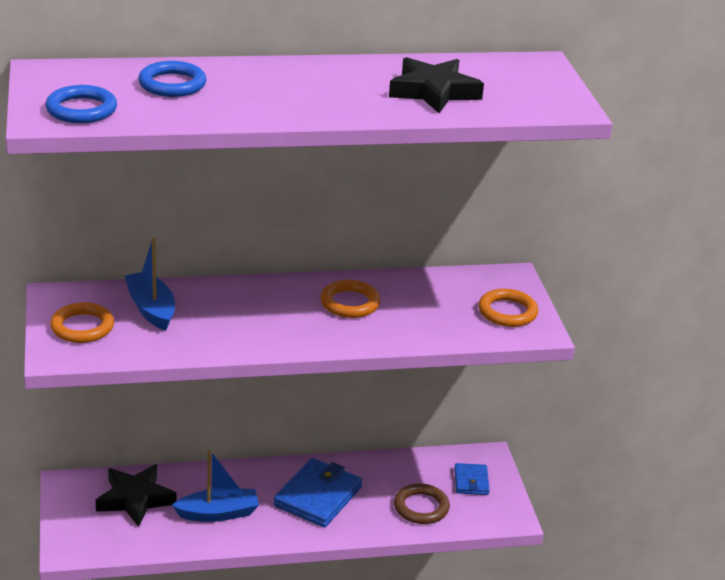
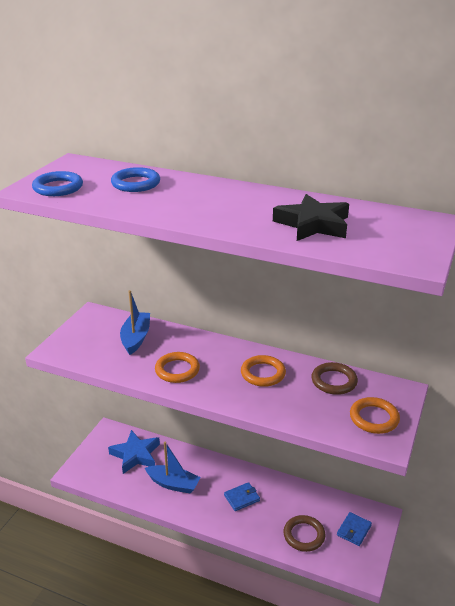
camera: 35 degrees right, 0 degrees up
orange ring [50,302,114,343] -> orange ring moved to [155,352,200,383]
black star [95,464,177,527] -> blue star [108,430,160,474]
blue wallet [274,458,362,527] -> blue wallet [224,482,260,511], size x0.55
none -> brown ring [312,362,358,395]

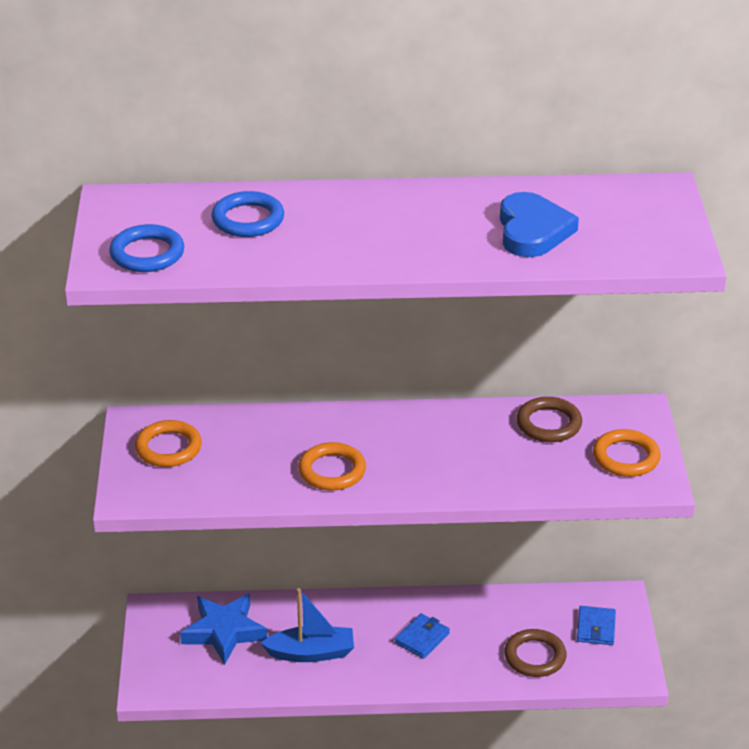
camera: 25 degrees left, 5 degrees up
blue boat [120,290,150,355] -> none
orange ring [241,355,286,387] -> orange ring moved to [135,420,202,467]
black star [273,194,349,241] -> blue heart [500,192,579,257]

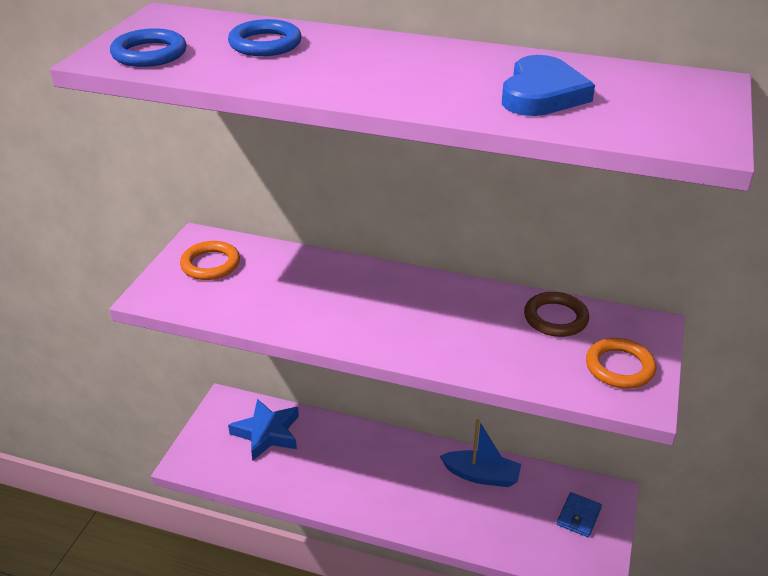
camera: 20 degrees right, 0 degrees up
blue boat [261,588,354,662] -> blue boat moved to [440,419,521,487]
orange ring [298,442,366,491] -> none
blue wallet [395,613,450,659] -> none
brown ring [504,629,566,677] -> none

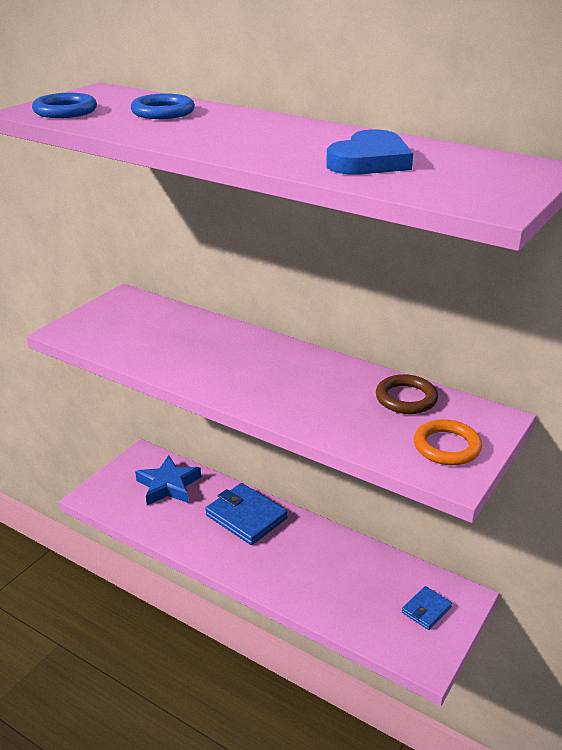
camera: 15 degrees right, 5 degrees down
orange ring [180,241,240,280] -> none
blue boat [440,419,521,487] -> none
none -> blue wallet [205,483,288,545]

